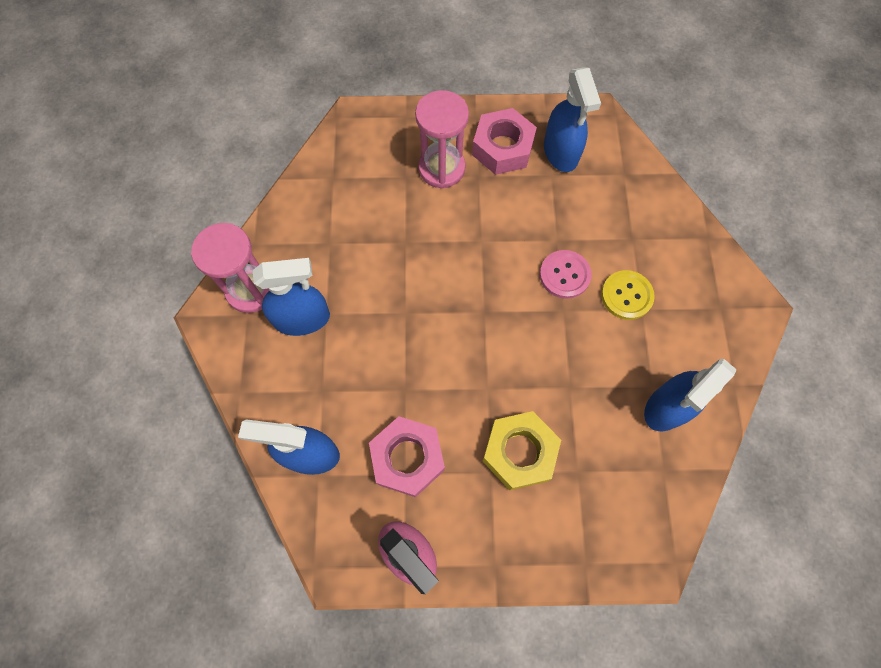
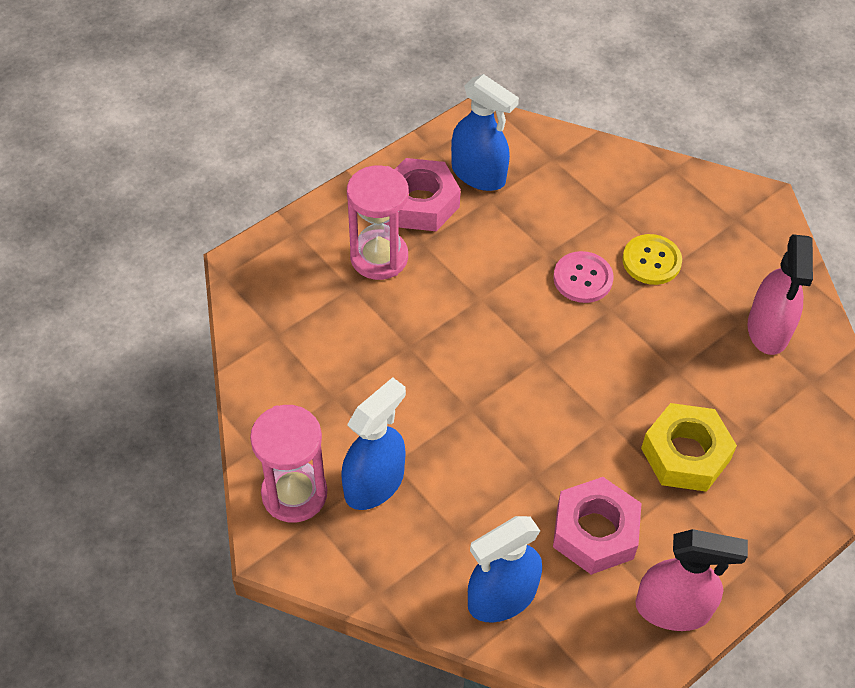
camera: 40 degrees left, 15 degrees down
blue spray bottle [644,359,737,431] -> pink spray bottle [748,234,813,355]

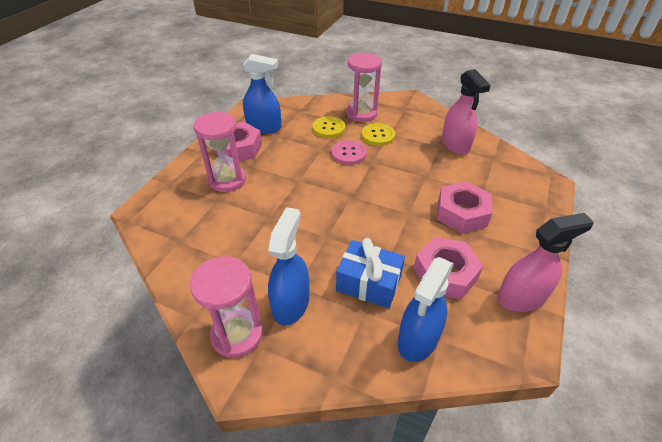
camera: 25 degrees left, 10 degrees down
yellow nut [641,403,737,492] -> pink nut [437,181,493,234]
none -> yellow button [312,116,345,138]
none -> blue gift [336,238,405,309]
none -> pink hourglass [346,53,382,122]

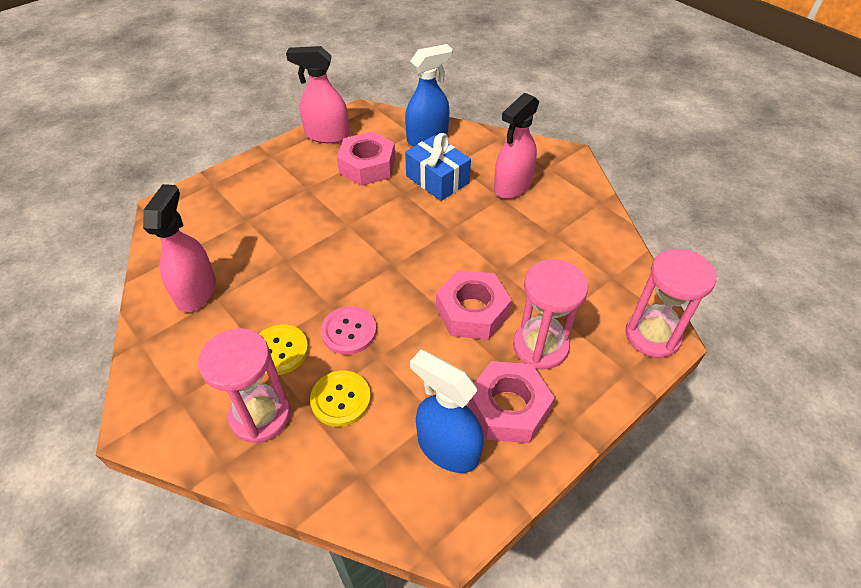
camera: 155 degrees left, 5 degrees up
pink hourglass [190,256,263,358] -> pink hourglass moved to [625,249,717,358]
blue spray bottle [268,207,309,326] -> pink spray bottle [494,93,539,199]
pink nut [437,181,493,234] -> pink nut moved to [436,270,512,340]

